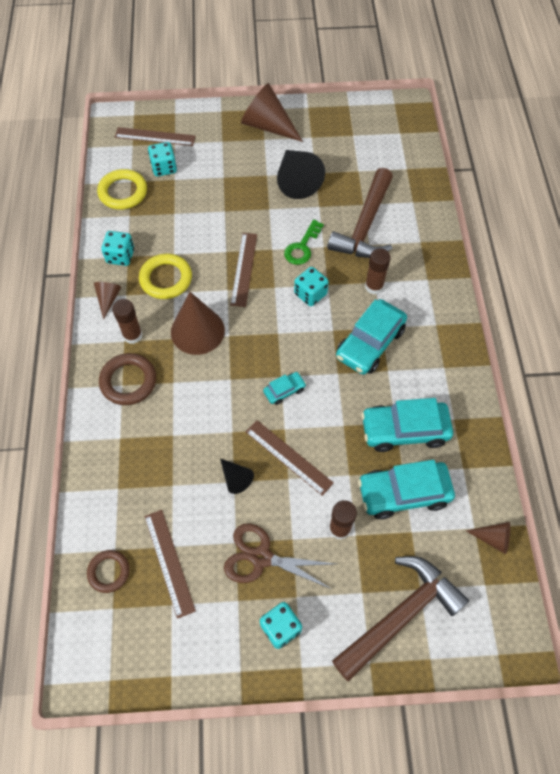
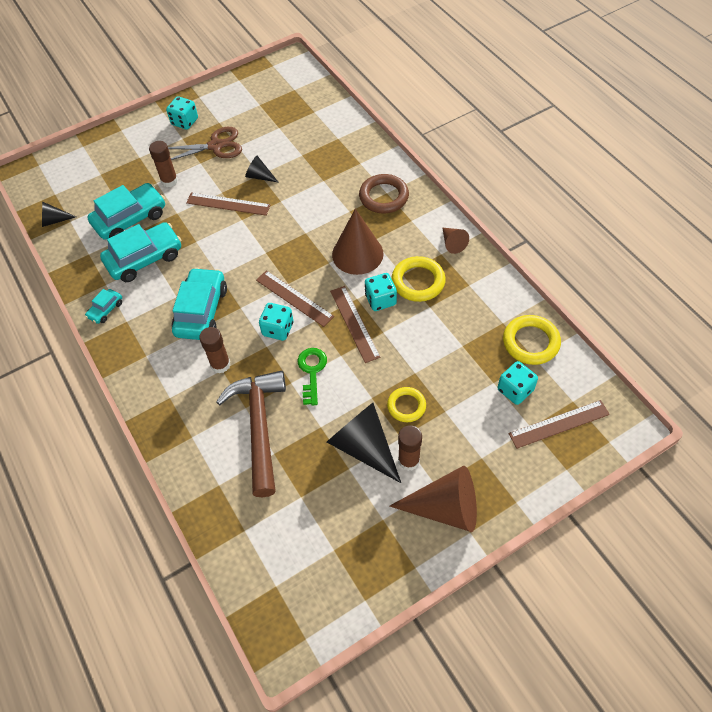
camera: 155 degrees right, 5 degrees down
brown ring [87,550,130,593] -> none
turquoise dice [101,231,134,266] -> turquoise dice moved to [365,273,397,311]
brown glue stick [112,299,143,344] -> brown glue stick moved to [398,425,422,471]
brown ruler [144,510,196,619] -> brown ruler moved to [256,270,334,327]
turquoise car [263,372,306,405] -> turquoise car moved to [85,289,122,324]
brown hammer [332,556,469,682] -> none
brown cone [466,522,510,554] -> black cone [42,201,76,227]
none -> yellow ring [387,387,426,422]

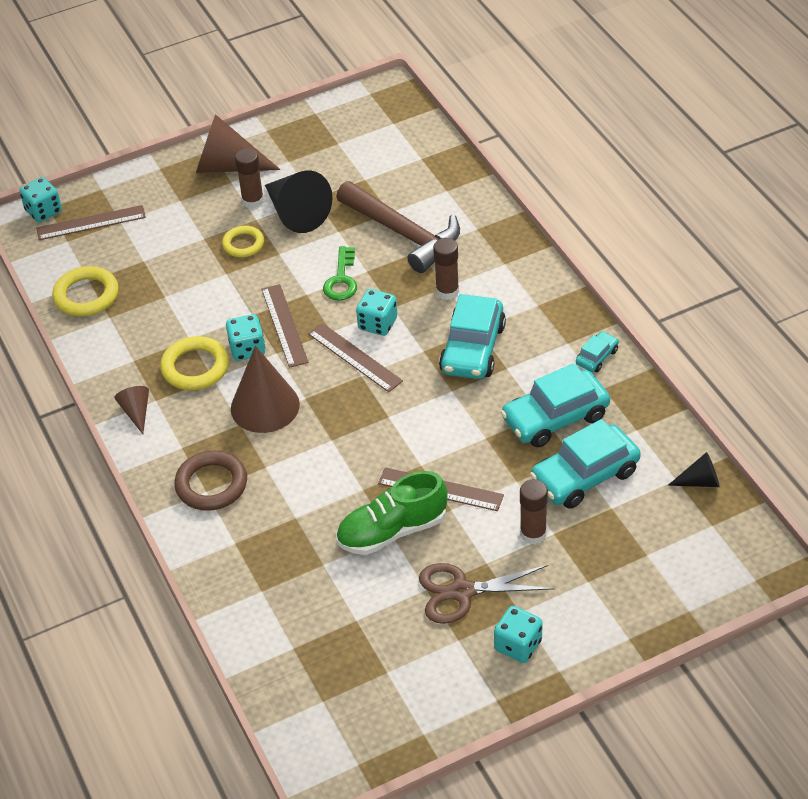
camera: 175 degrees left, 10 degrees down
brown hammer [216,371,286,497] -> brown hammer turned 45 degrees counterclockwise [336,181,460,273]
black cone [245,156,279,183] -> green shoe [336,471,448,555]
turquoise dice [497,361,538,405] -> turquoise dice moved to [19,177,62,222]

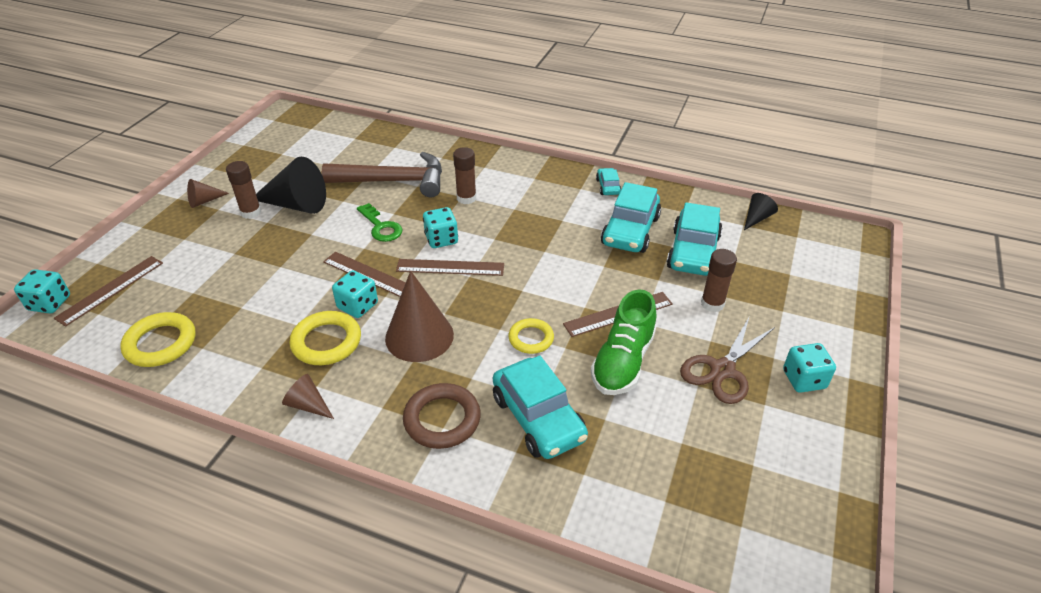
camera: 45 degrees left, 5 degrees down
brown cone [196,114,281,173] -> brown cone [187,179,229,208], size x0.51
yellow ring [222,226,264,257] -> yellow ring moved to [508,318,554,354]
turquoise car [439,294,506,379] -> turquoise car moved to [493,355,588,459]

